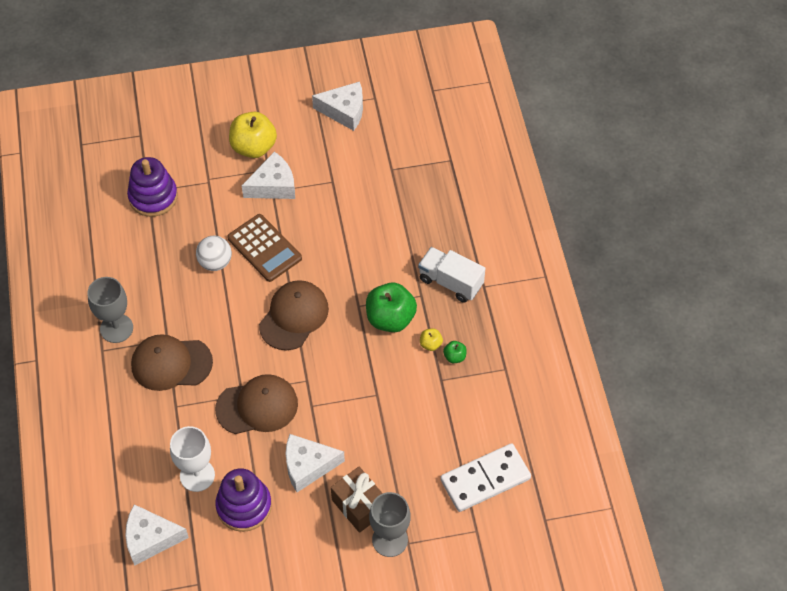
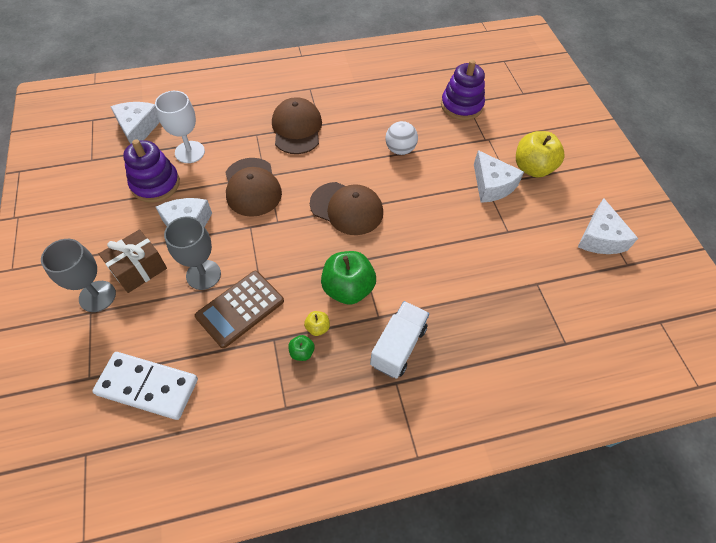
camera: 85 degrees right, 0 degrees up
grey goblet [87,277,133,343] -> grey goblet moved to [164,216,221,290]
brown calculator [227,214,302,282] -> brown calculator moved to [195,271,284,348]
white domino [440,443,531,512] -> white domino turned 45 degrees counterclockwise [92,352,198,420]

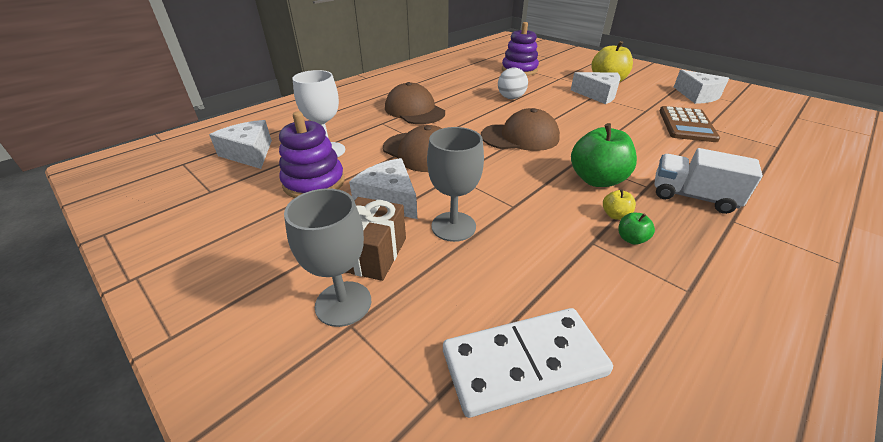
camera: 30 degrees left, 20 degrees down
brown calculator [195,271,284,348] -> brown calculator moved to [660,106,720,142]
white truck [370,301,429,379] -> white truck turned 60 degrees counterclockwise [655,148,763,214]

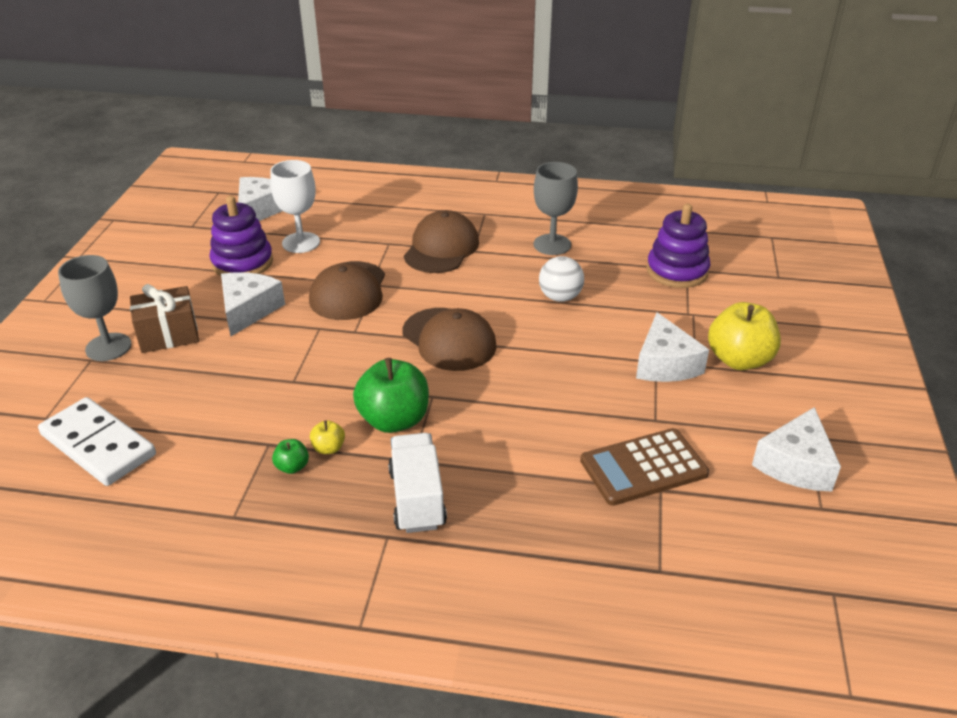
camera: 55 degrees right, 0 degrees up
grey goblet [427,127,484,242] -> grey goblet moved to [534,162,578,255]

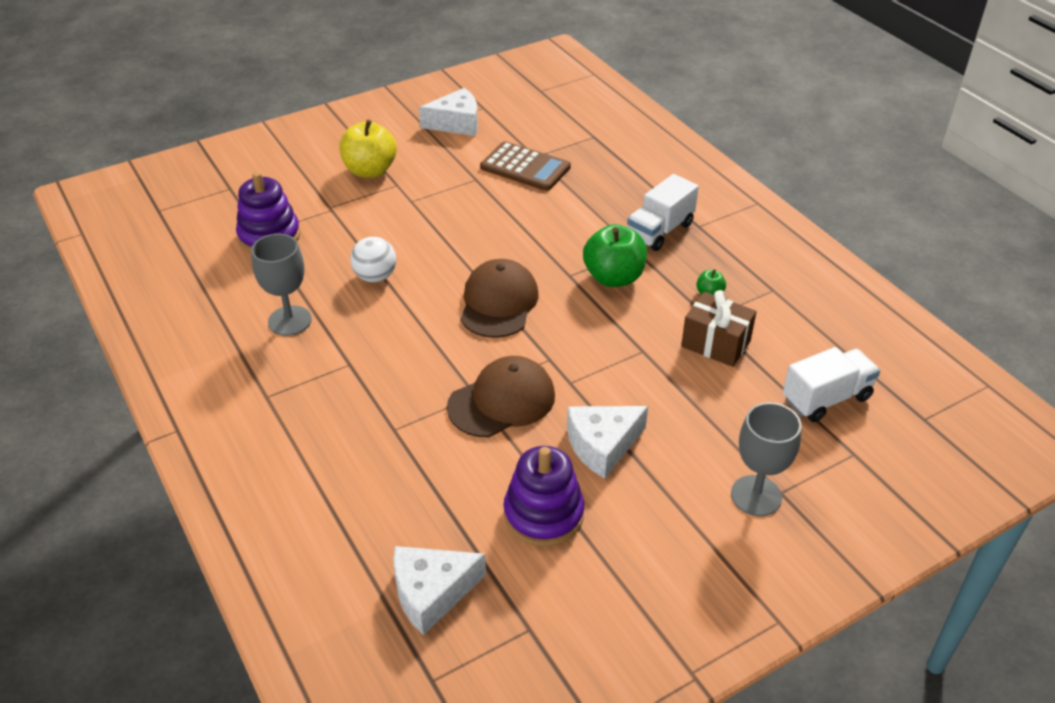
camera: 130 degrees left, 5 degrees up
white domino [38,397,156,486] -> white truck [783,347,880,422]
brown gift [130,284,199,353] -> brown gift moved to [681,290,757,367]
white goblet [270,160,320,253] -> none
yellow apple [310,420,345,454] -> none
brown cap [404,210,479,273] -> none
white cheese [636,312,709,382] -> none

